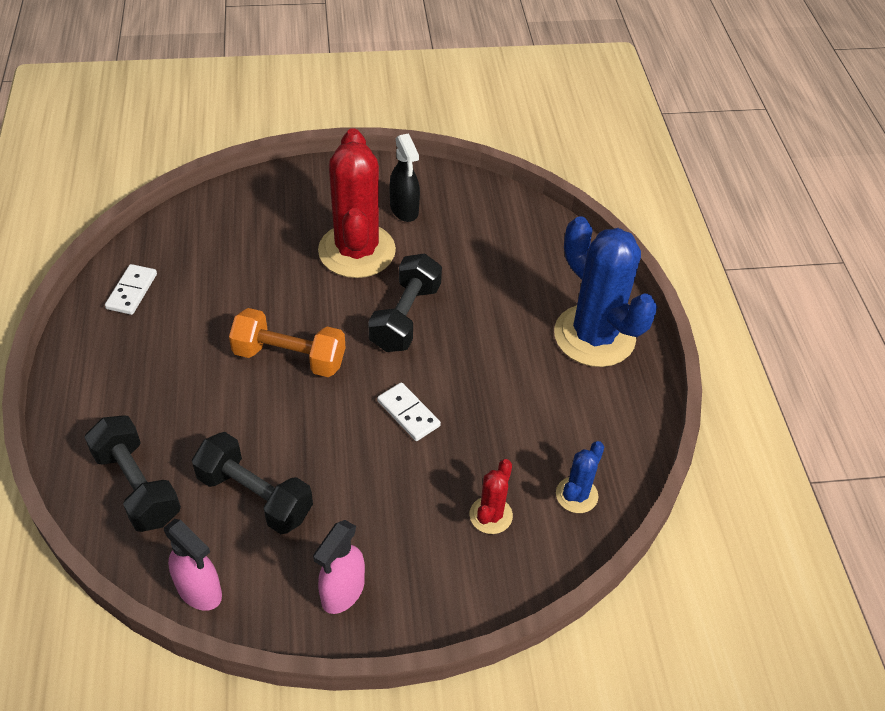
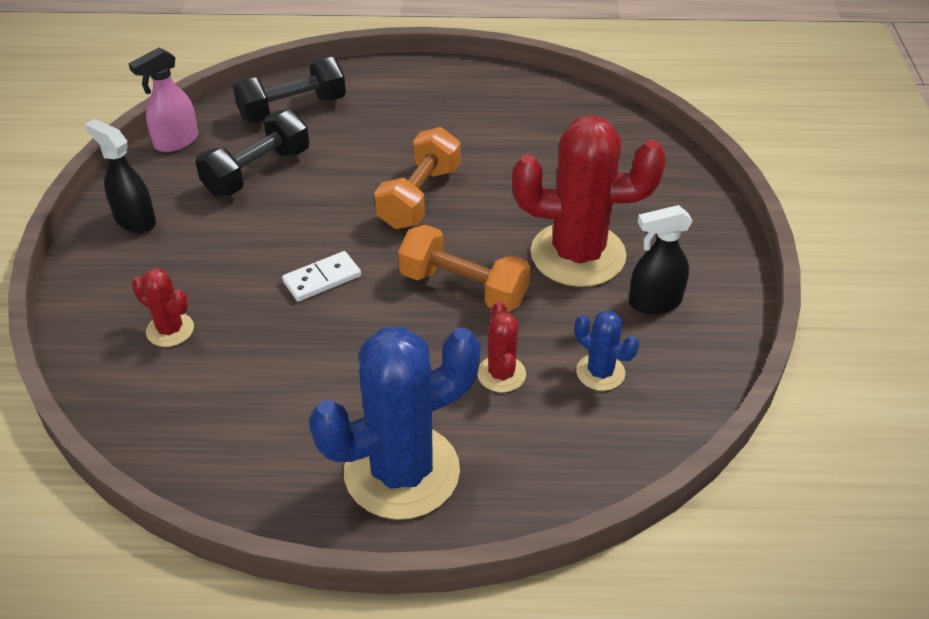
camera: 100 degrees right, 5 degrees down
white domino [105,264,157,315] -> none
pink spray bottle [313,520,365,614] -> black spray bottle [84,119,156,233]
black dumbbell [368,253,442,352] -> orange dumbbell [398,225,530,312]
blue cactus [556,441,604,513] -> blue cactus moved to [575,310,639,391]
none -> red cactus [477,302,526,392]

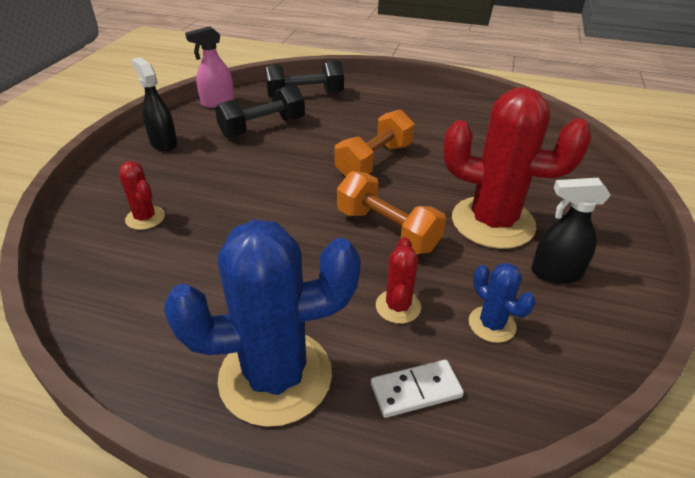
camera: 15 degrees right, 5 degrees down
white domino [282,251,361,301] -> white domino moved to [371,360,464,418]

